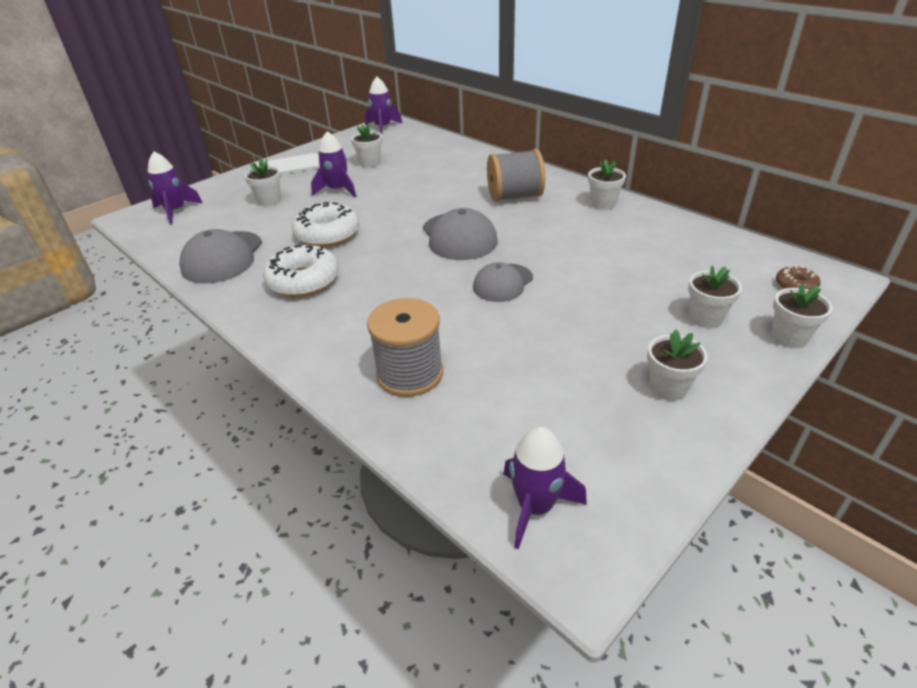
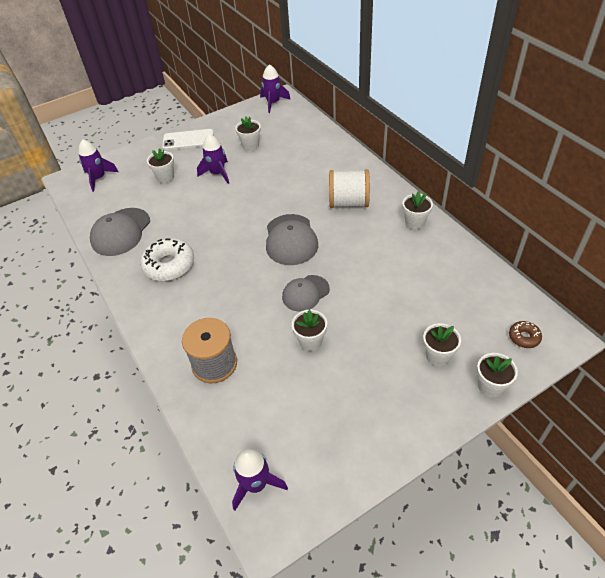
camera: 15 degrees right, 10 degrees up
white donut [292,202,360,247] -> none
grey spool [487,149,545,202] -> white spool [329,169,370,208]
white flower pot [647,329,708,401] -> white flower pot moved to [292,310,327,351]

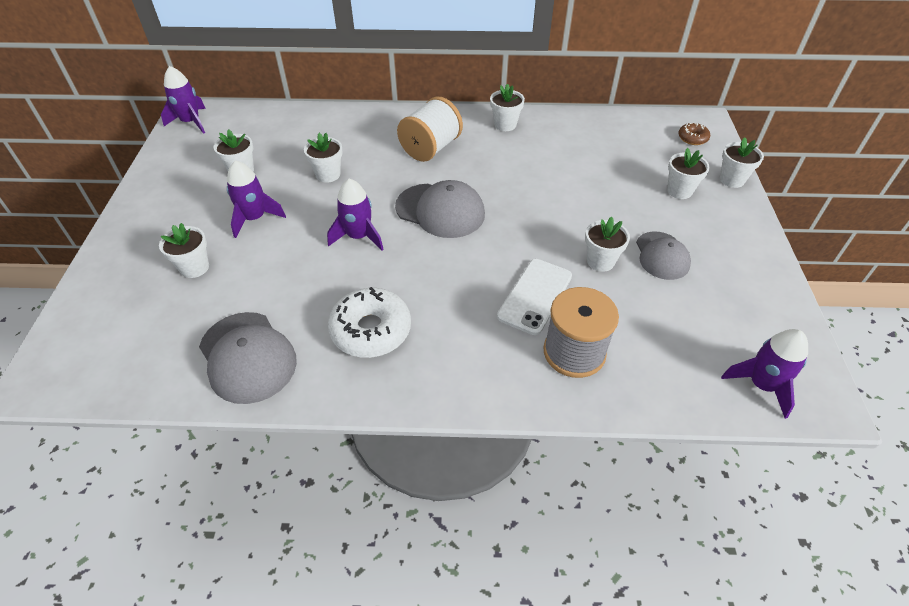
camera: 60 degrees left, 0 degrees up
purple rocket [78,140,118,192] -> purple rocket moved to [327,179,384,251]
white phone [162,129,214,150] -> white phone moved to [497,259,572,335]
grey cap [282,275,330,312] -> grey cap moved to [636,232,691,280]
none -> white flower pot [304,133,343,183]

